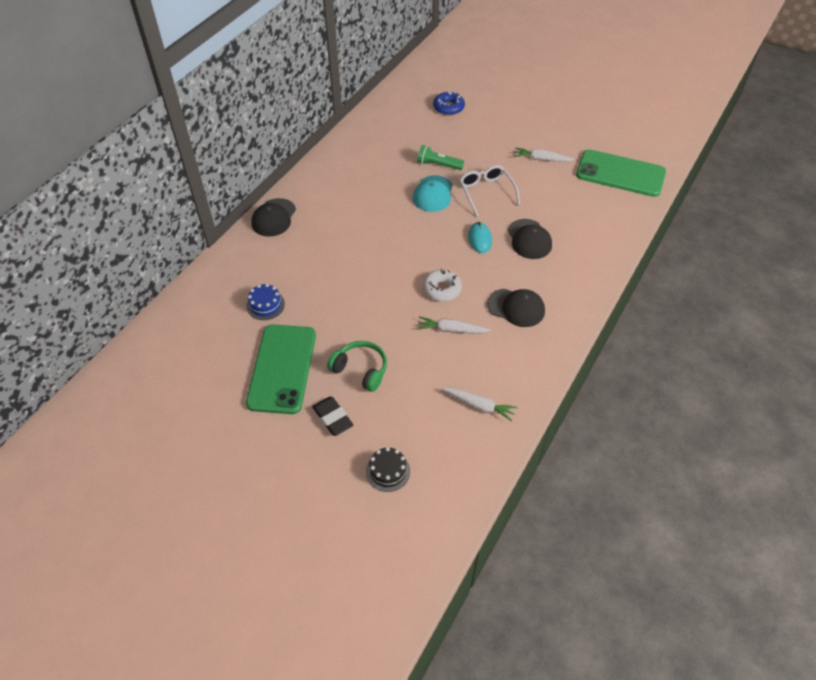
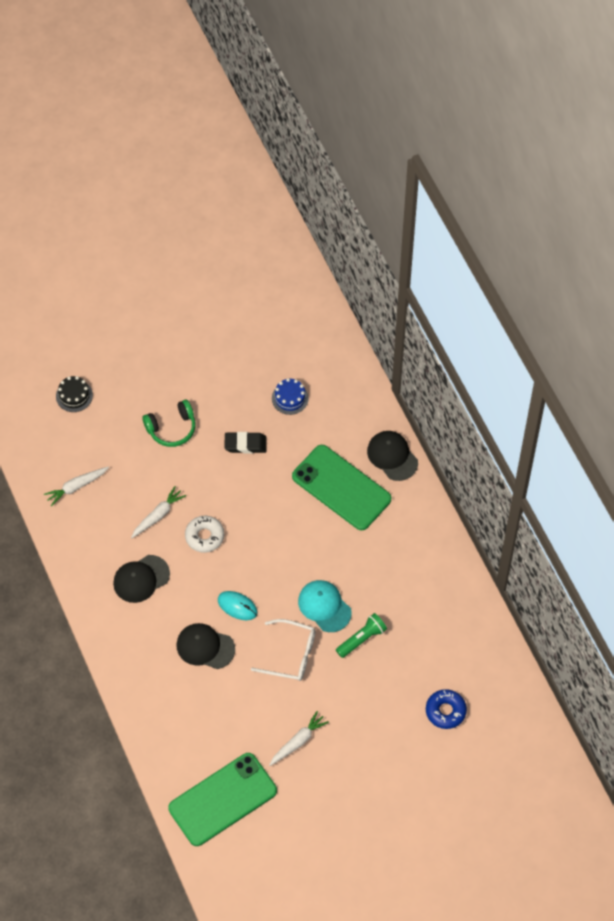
camera: 125 degrees right, 10 degrees up
green phone [246,325,316,414] -> green phone moved to [292,445,392,530]
black eraser [312,397,353,436] -> black eraser moved to [224,432,267,454]

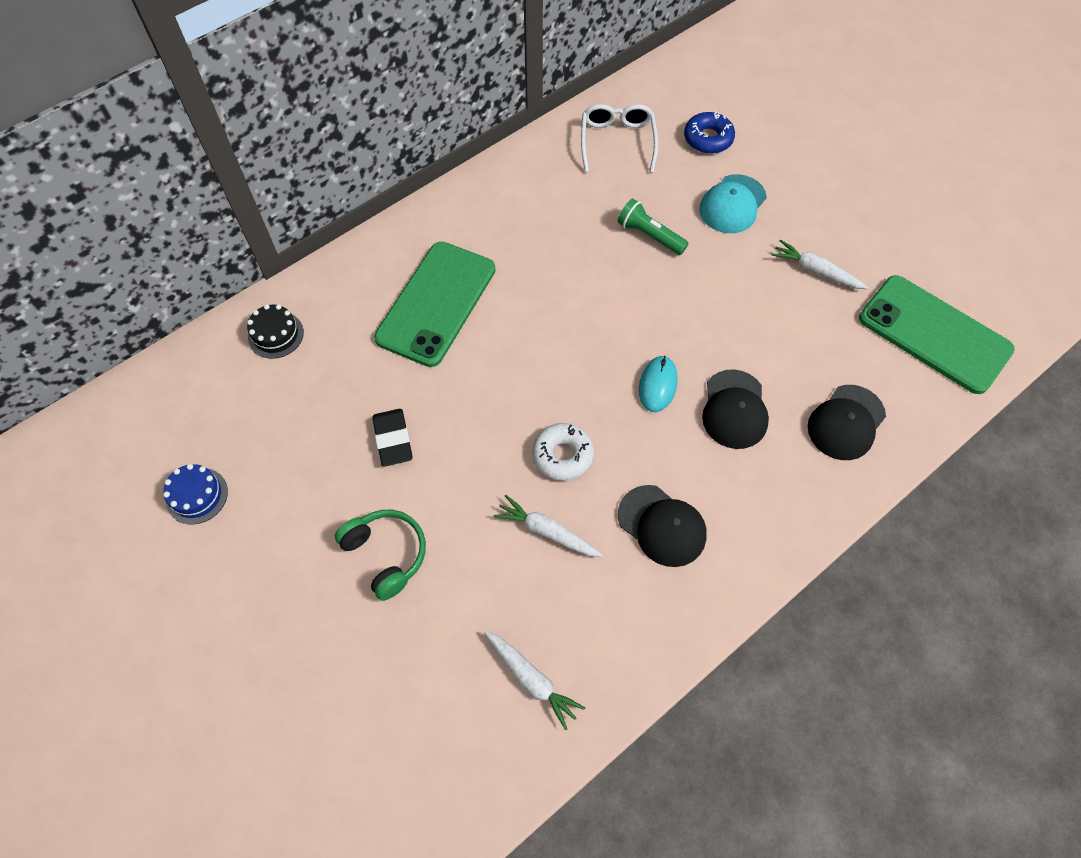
camera: 105 degrees left, 0 degrees up
black cake [56,376,93,412] -> black cake moved to [247,304,304,359]
white glasses [251,619,316,681] -> white glasses moved to [581,104,658,173]
blue cake [272,378,309,415] -> blue cake moved to [163,464,228,525]
turquoise cap [298,580,352,632] -> turquoise cap moved to [699,174,767,233]
black cap [367,431,418,481] -> black cap moved to [808,385,886,460]

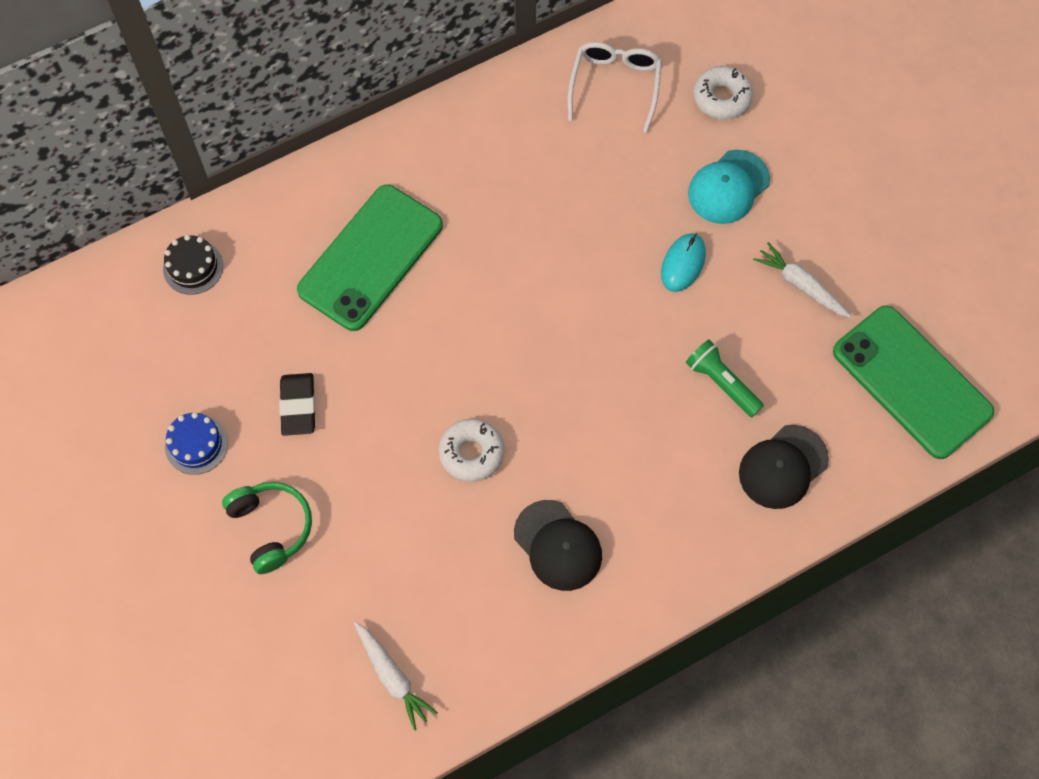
camera: 10 degrees right, 5 degrees up
blue cake [163,464,228,525] -> blue cake moved to [165,412,228,475]
white carrot [494,495,603,557] -> none
green flashlight [618,198,689,255] -> green flashlight moved to [686,339,764,417]
turquoise mouse [639,356,678,412] -> turquoise mouse moved to [661,233,706,292]
blue donut [684,112,735,154] -> white donut [693,66,753,120]
black cap [702,369,769,449] -> none

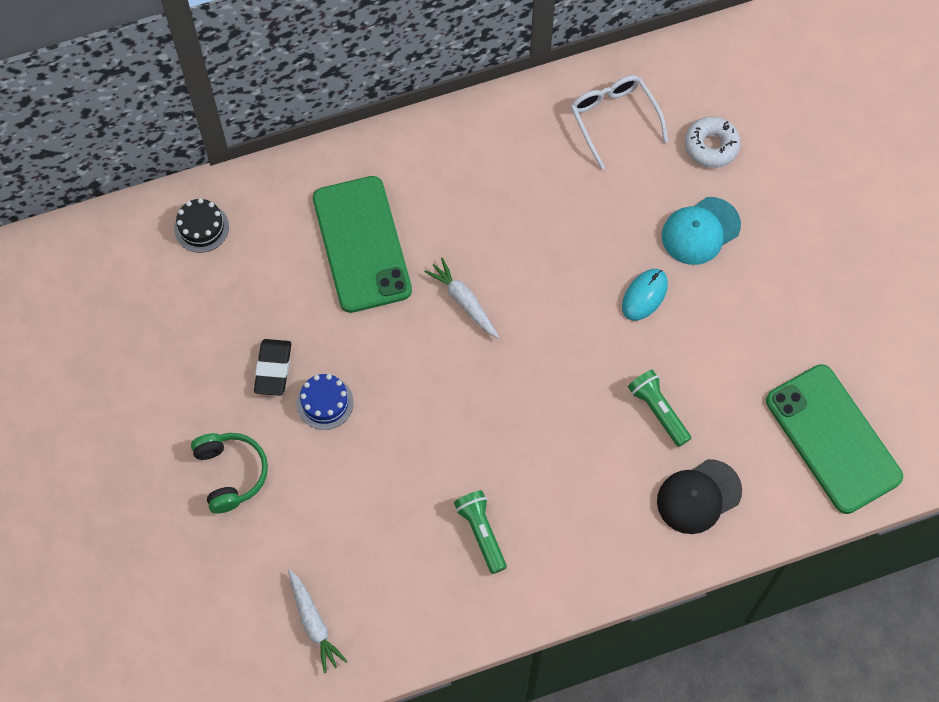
camera: 10 degrees right, 0 degrees up
blue cake [165,412,228,475] -> blue cake moved to [297,374,354,430]
green phone [297,185,443,331] -> green phone turned 60 degrees counterclockwise [313,176,412,313]
white donut [439,419,504,482] -> none
black cap [514,500,602,591] -> green flashlight [454,490,507,574]
white glasses [568,42,662,133] -> white glasses turned 45 degrees counterclockwise [570,75,668,170]
white carrot [753,242,852,318] -> white carrot moved to [424,258,500,339]

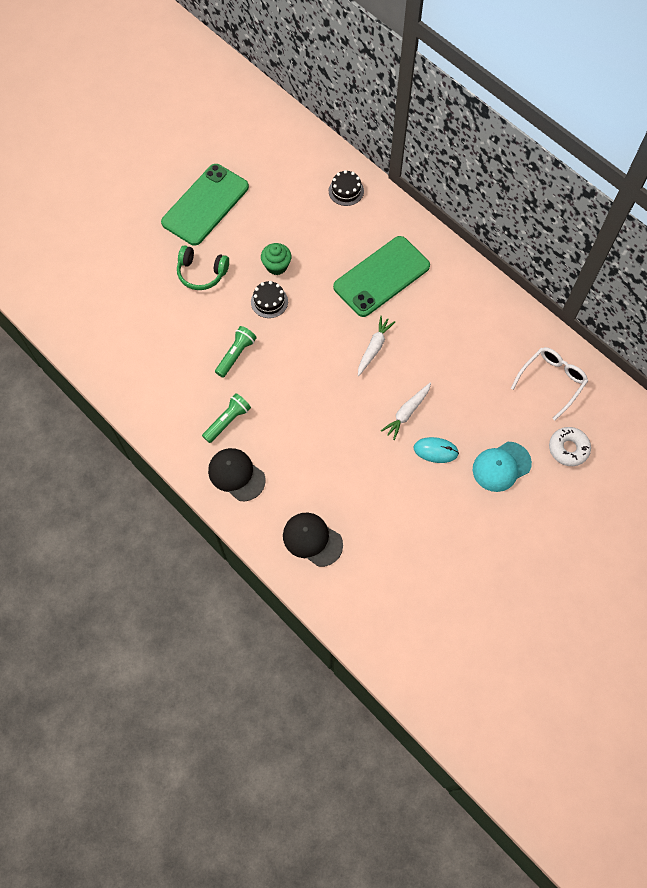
camera: 65 degrees right, 0 degrees up
green headphones [191,433,268,514] -> green headphones turned 60 degrees clockwise [177,245,229,290]
black eraser [254,339,291,396] -> green cupcake [261,243,291,275]
white carrot [288,569,348,673] -> white carrot moved to [381,383,431,440]
blue cake [297,374,354,430] -> black cake [251,281,288,318]
green flashlight [628,370,691,447] -> green flashlight moved to [215,326,257,378]
turquoise cap [662,197,741,265] -> turquoise cap turned 60 degrees counterclockwise [473,442,532,492]
green phone [766,364,903,514] -> green phone moved to [161,164,249,246]
none -> black cap [208,448,266,501]

